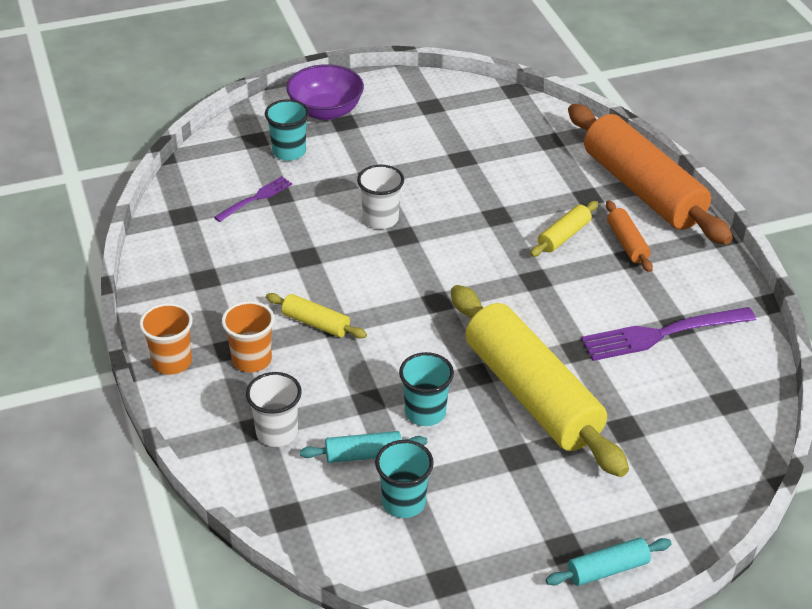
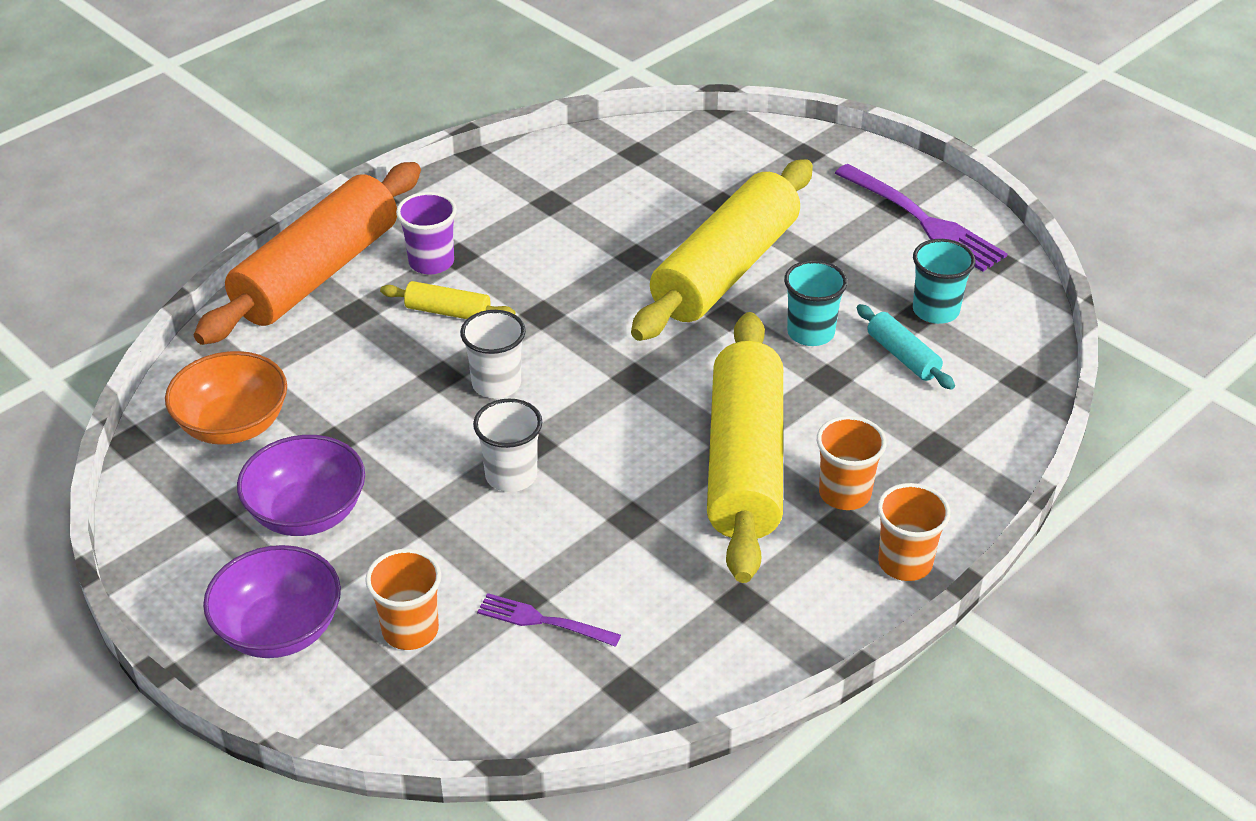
camera: 115 degrees left, 0 degrees up
white cup [246,372,302,447] -> white cup moved to [460,310,526,398]
turquoise cup [265,99,309,161] -> orange cup [365,549,441,650]
yellow rolling pin [266,293,367,339] -> yellow rolling pin [707,312,783,583], size x2.37
turquoise rolling pin [546,538,672,586] -> none
purple fork [581,307,756,361] -> purple fork moved to [835,164,1008,272]
orange rolling pin [606,200,653,272] -> purple cup [396,192,457,274]
none -> orange bowl [165,351,287,445]
none -> purple bowl [237,435,365,536]

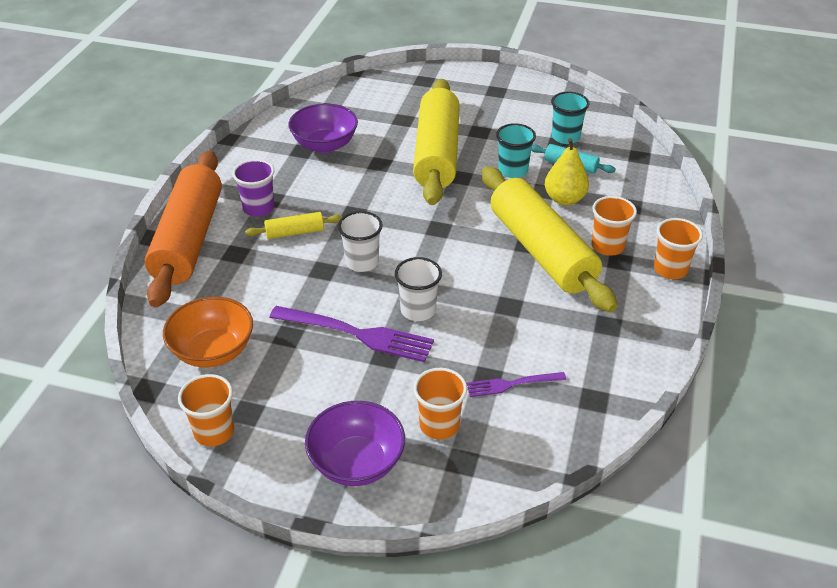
camera: 30 degrees left, 0 degrees up
purple bowl [237,435,365,536] -> purple bowl moved to [288,104,358,153]
purple fork [835,164,1008,272] -> purple fork moved to [269,306,434,362]
none -> orange cup [178,374,234,447]
none -> yellow pear [545,138,589,205]

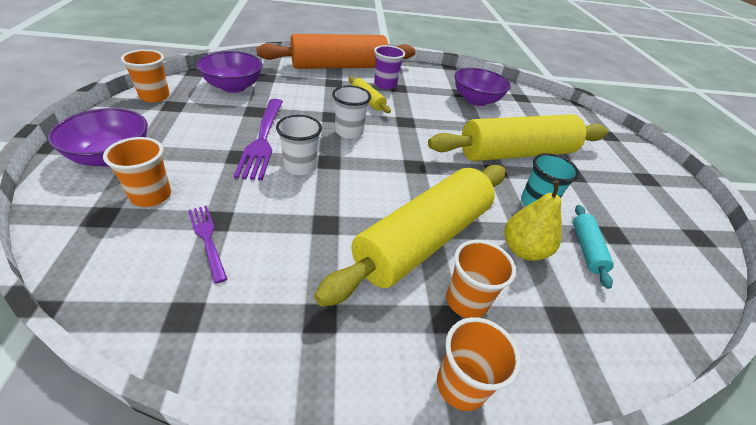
camera: 65 degrees right, 0 degrees up
orange bowl [163,297,253,368] -> purple bowl [196,51,263,93]
turquoise cup [551,92,589,144] -> none

